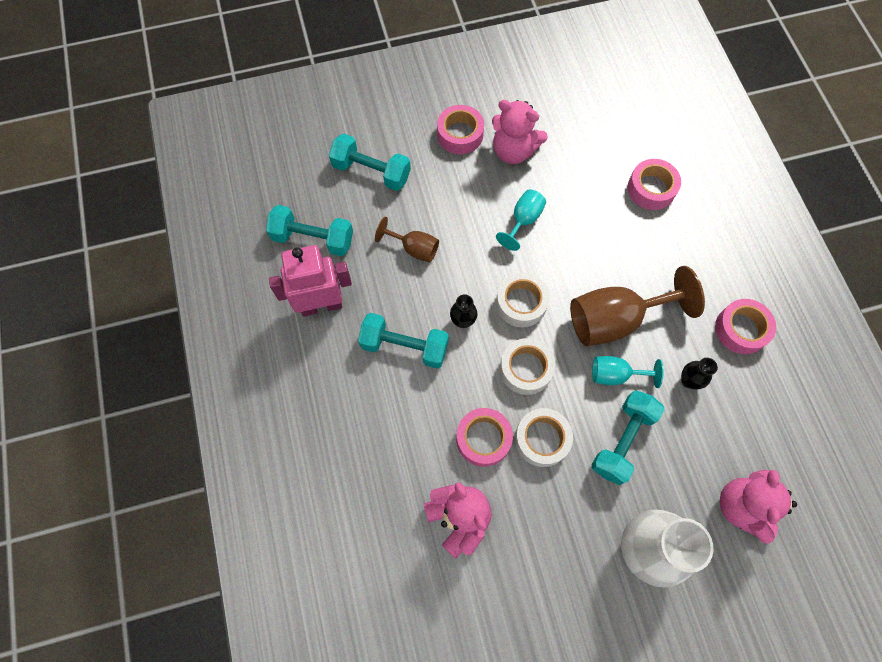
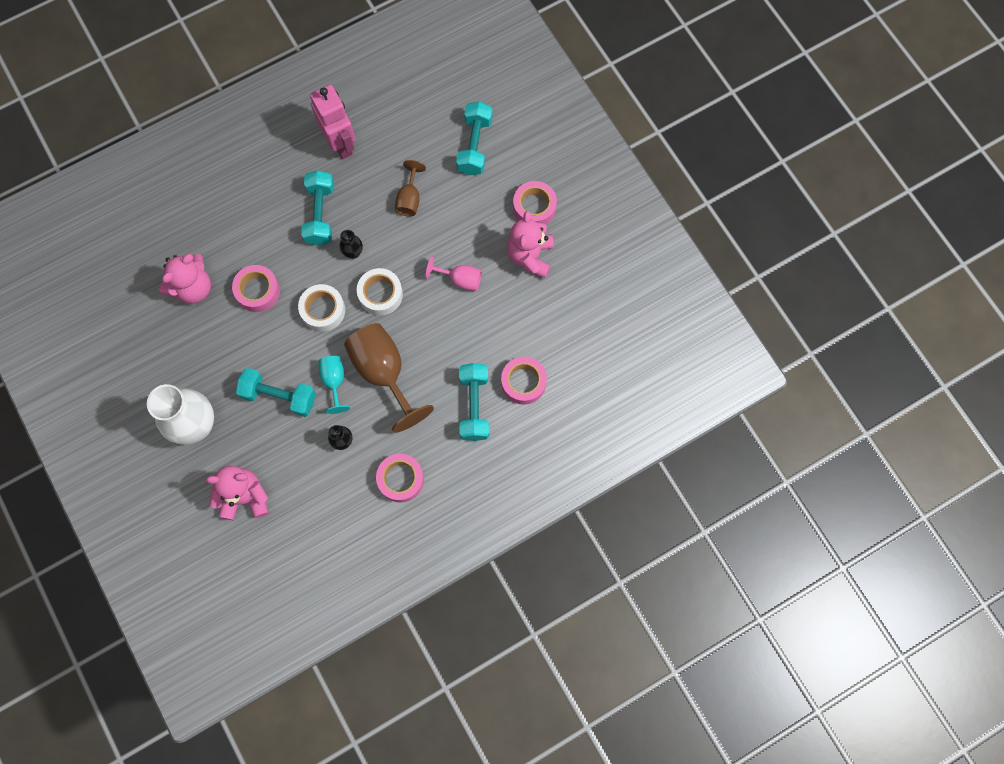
camera: 75 degrees right, 5 degrees up
turquoise dumbbell [266,205,353,256] -> turquoise dumbbell moved to [459,363,489,441]
turquoise goblet [496,189,546,251] -> pink goblet [425,256,482,291]
white tape [515,408,573,467] -> none

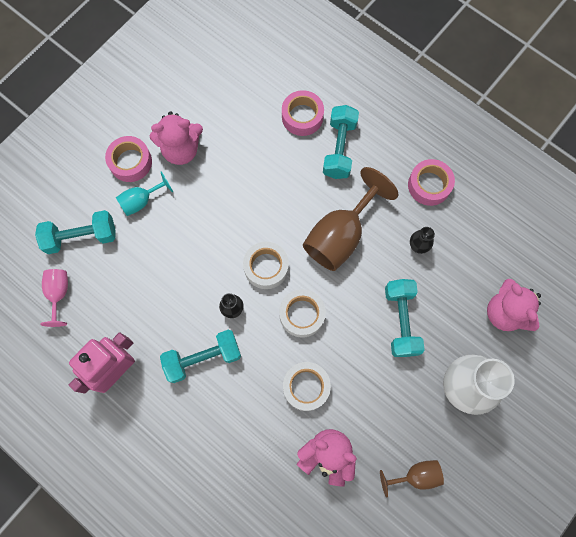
camera: 110 degrees left, 0 degrees up
pink tape [232,265,280,312] -> white tape [283,362,331,411]
turquoise goblet [319,356,350,414] -> turquoise goblet moved to [116,171,173,216]
brown goblet [395,160,426,216] -> brown goblet moved to [380,460,444,498]
pink goblet [425,256,482,291] -> pink goblet moved to [40,269,68,327]
turquoise dumbbell [459,363,489,441] -> turquoise dumbbell turned 60 degrees counterclockwise [323,105,359,179]

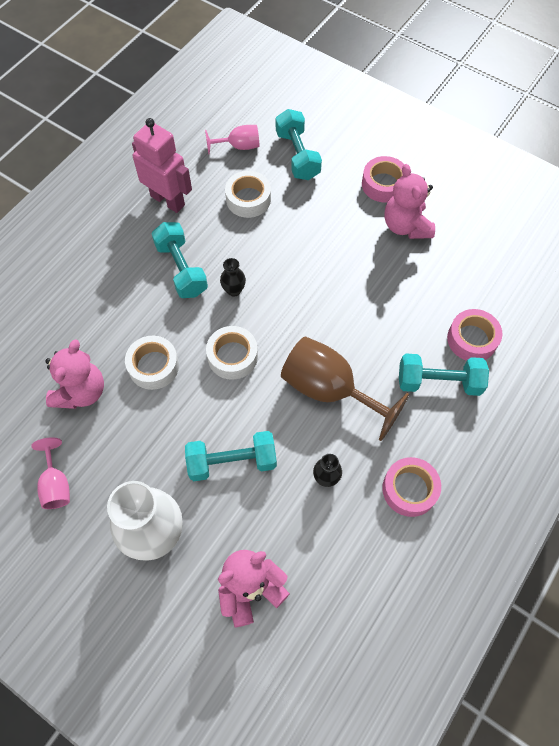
camera: 85 degrees right, 10 degrees down
turquoise goblet [116,171,173,216] -> none
white tape [243,242,289,289] -> white tape moved to [225,171,271,218]
brown goblet [380,460,444,498] -> pink goblet [31,437,70,509]

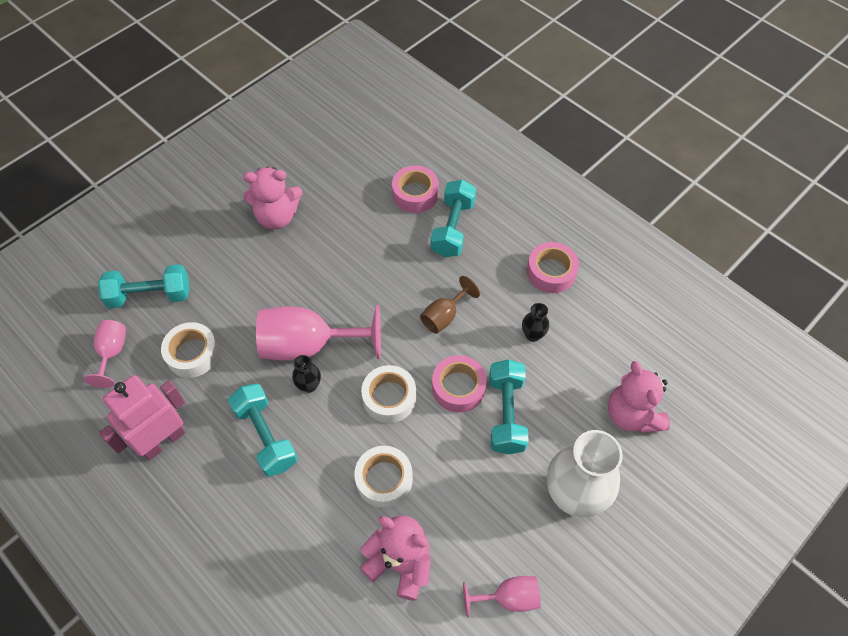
camera: 80 degrees left, 5 degrees down
turquoise dumbbell [151,222,208,298] -> turquoise dumbbell turned 75 degrees clockwise [228,383,298,477]
brown goblet [281,336,409,441] -> brown goblet [420,276,480,334], size x0.53
pink tape [362,156,404,203] -> pink tape moved to [432,355,487,413]
none -> pink goblet [256,305,381,361]

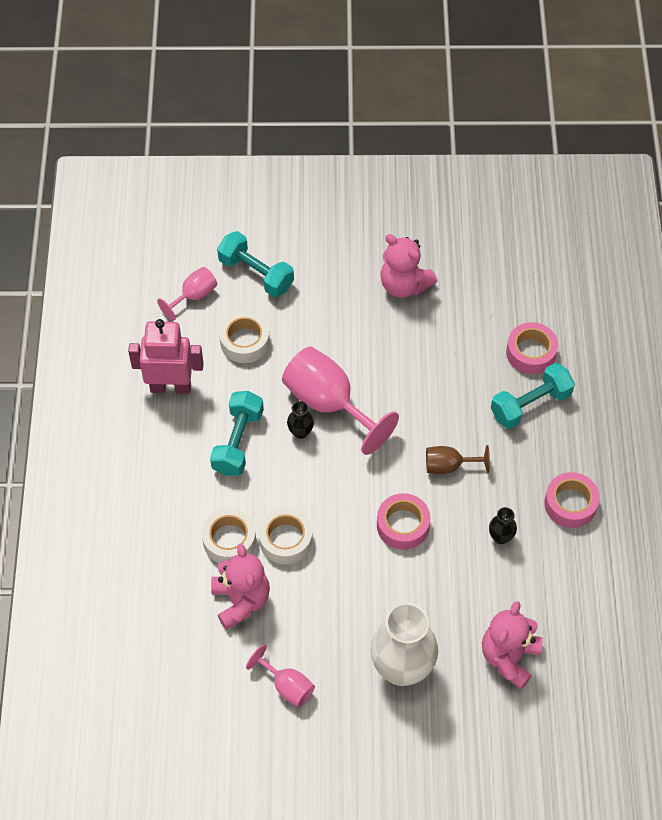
camera: 45 degrees right, 0 degrees up
white tape [361,365,416,423] -> white tape moved to [202,508,256,563]
turquoise dumbbell [489,359,529,454] -> none

